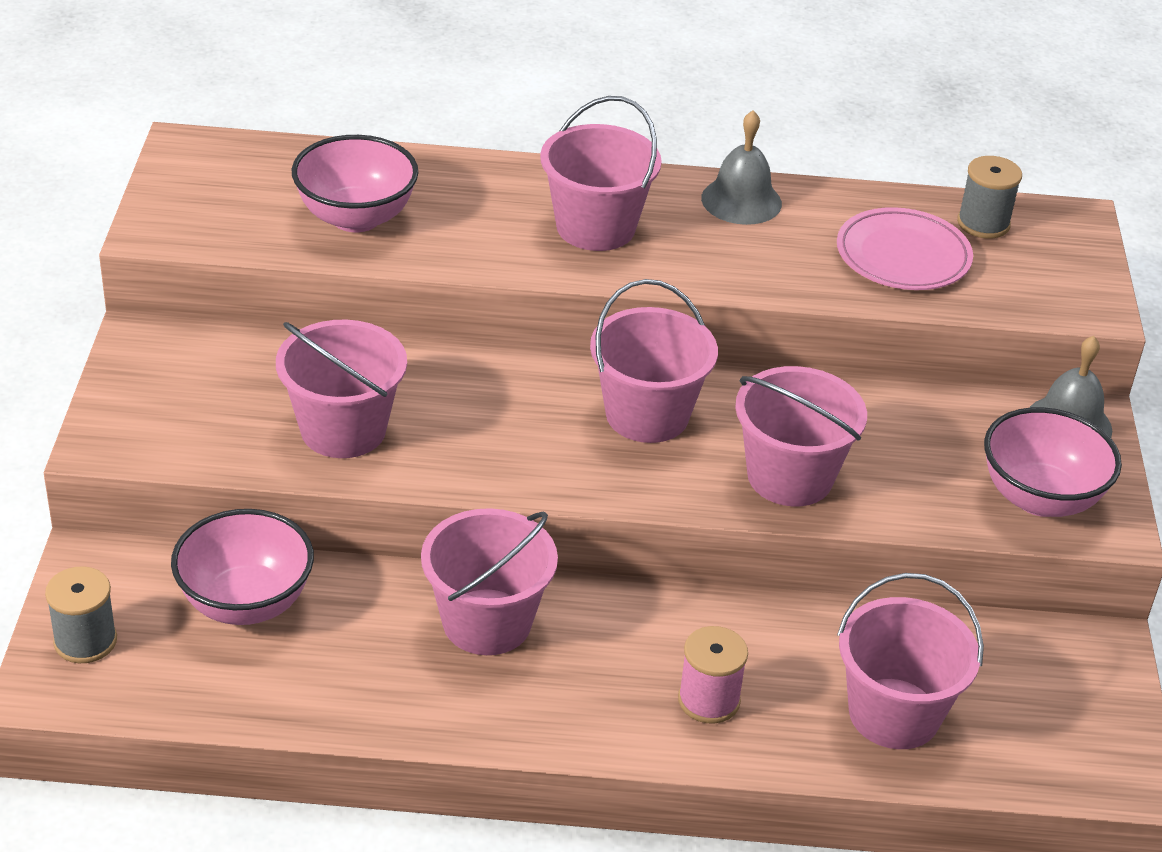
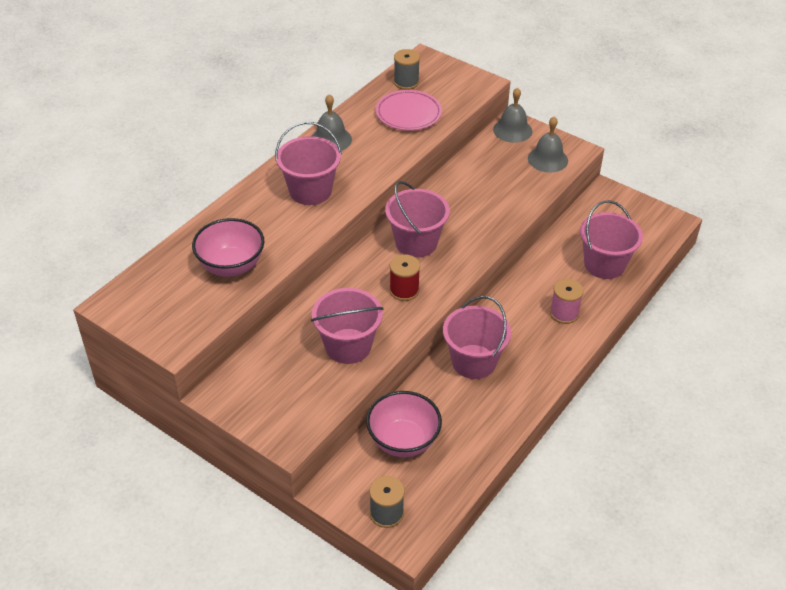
camera: 55 degrees left, 5 degrees up
pink bucket [735,366,867,506] -> none
pink bowl [984,407,1122,517] -> grey bell [528,117,568,173]
none -> red spool [389,254,420,301]

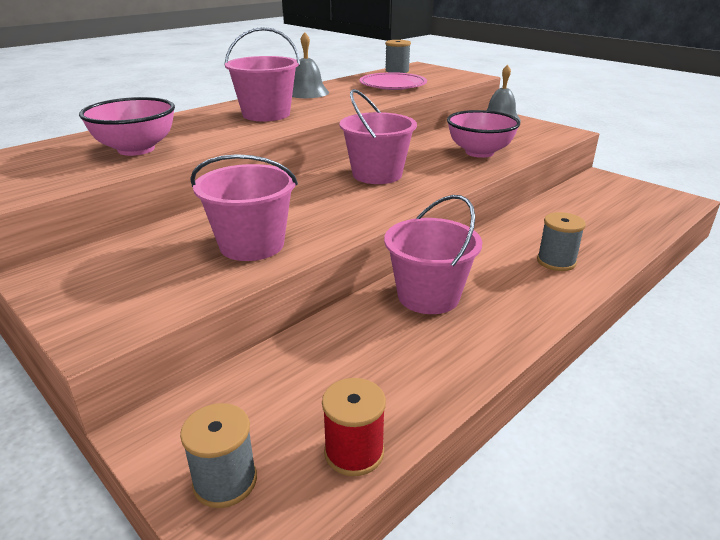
camera: 10 degrees right, 15 degrees down
pink bowl [366,391,442,457] -> pink bowl moved to [447,110,520,158]
red spool [389,254,420,301] -> red spool moved to [322,378,386,476]
grey bell [528,117,568,173] -> none
pink spool [550,279,584,324] -> grey spool [537,212,586,271]
pink bucket [580,200,643,279] -> none

